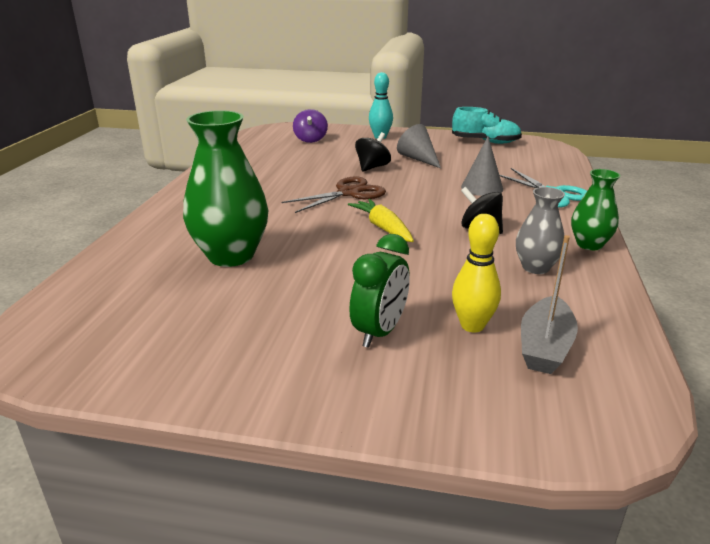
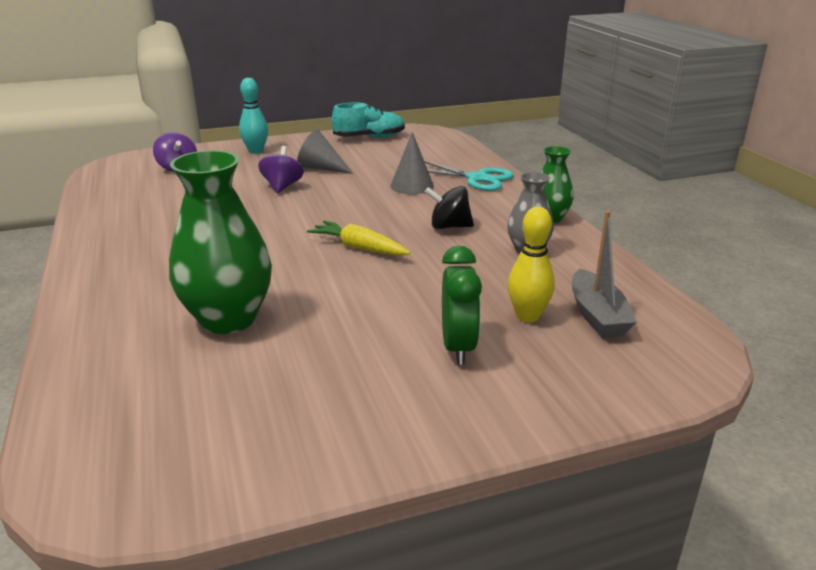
camera: 30 degrees left, 0 degrees up
brown scissors [282,177,386,213] -> none
black spinning top [355,132,391,172] -> purple spinning top [258,146,304,193]

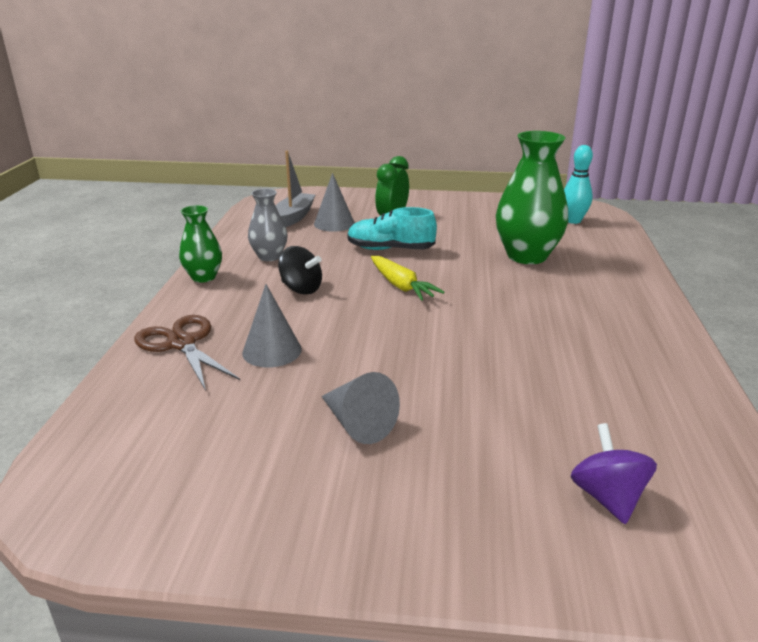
camera: 155 degrees left, 0 degrees up
turquoise bowling pin [239,78,268,154] -> turquoise bowling pin moved to [564,145,593,224]
purple spinning top [258,146,304,193] -> none
turquoise shoe [332,102,405,138] -> turquoise shoe moved to [347,207,437,250]
turquoise scissors [424,161,514,191] -> brown scissors [134,315,240,391]
yellow bowling pin [508,207,555,323] -> grey cone [314,173,354,232]

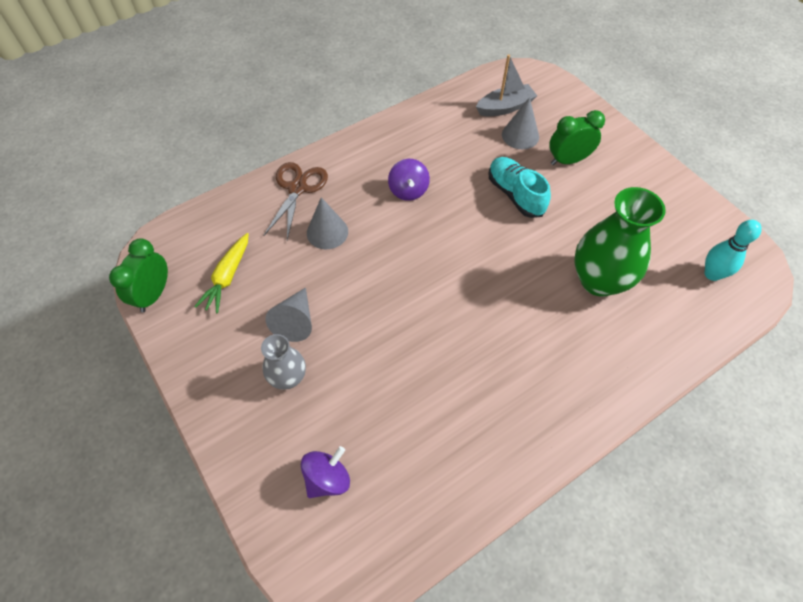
camera: 50 degrees right, 30 degrees up
green vase [179,205,222,283] -> none
grey vase [248,189,288,261] -> grey vase moved to [261,334,306,390]
black spinning top [278,246,322,294] -> purple spinning top [388,159,430,201]
yellow carrot [371,256,445,301] -> yellow carrot moved to [194,233,249,313]
none -> green clock [109,238,168,312]

